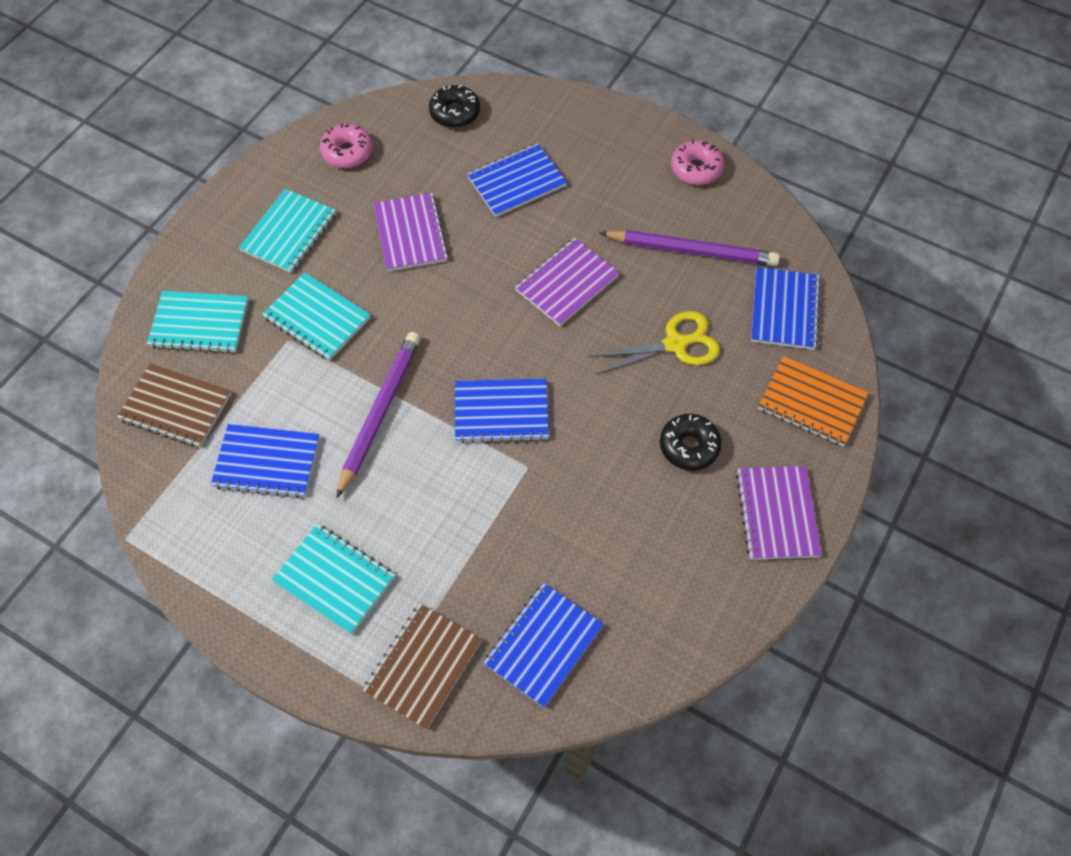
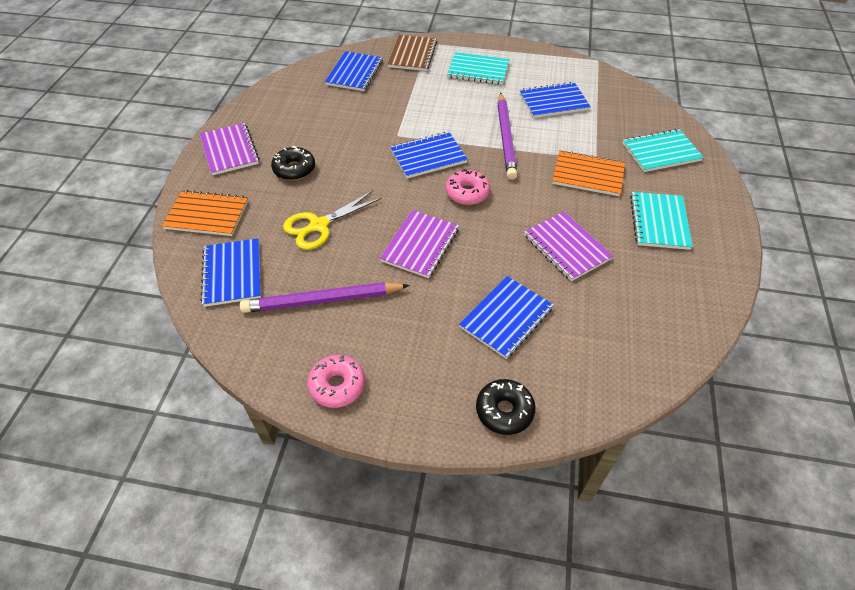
camera: 160 degrees right, 10 degrees down
brown notebook [117,363,231,447] -> none
turquoise notebook [262,272,371,361] -> orange notebook [552,150,625,196]
pink donut [320,124,373,168] -> pink donut moved to [446,169,490,205]
black donut [429,85,480,128] -> black donut moved to [476,379,536,435]

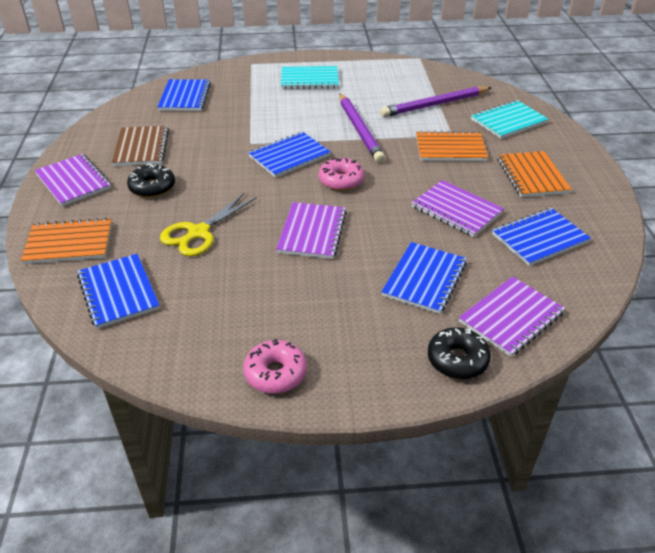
camera: 15 degrees left, 10 degrees down
purple pencil [240,282,410,313] -> purple pencil moved to [380,86,492,117]
brown notebook [387,35,437,71] -> brown notebook moved to [111,126,169,166]
blue notebook [520,82,591,118] -> blue notebook moved to [492,208,591,266]
turquoise notebook [630,192,693,250] -> orange notebook [497,151,572,197]
none -> purple notebook [459,276,565,357]

